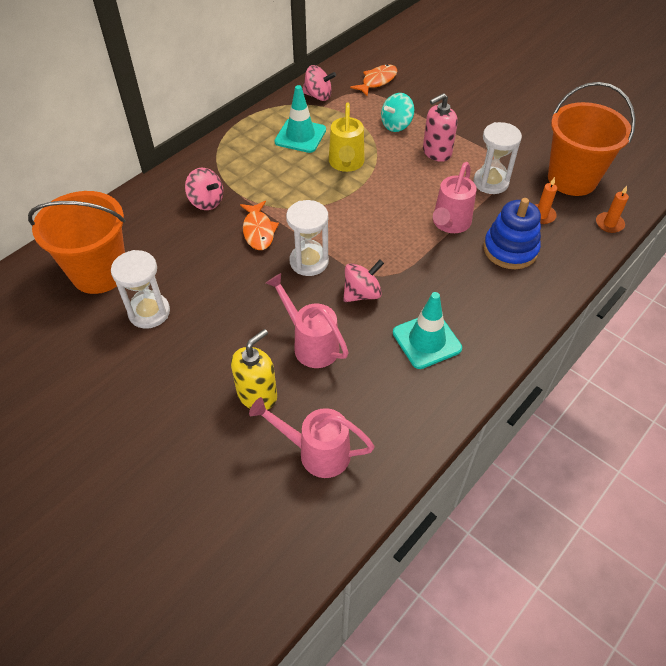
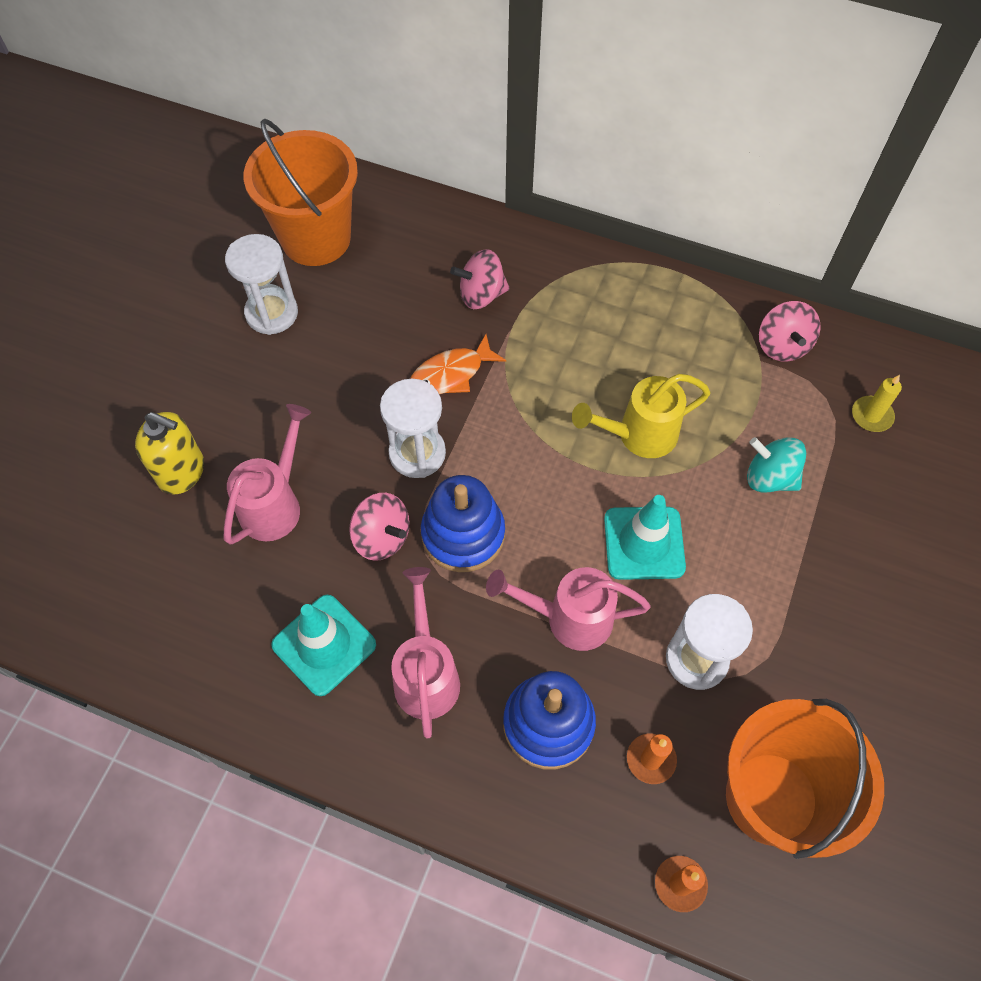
camera: 70 degrees right, 10 degrees up
pink spinning top [185,168,223,210] -> pink spinning top turned 60 degrees clockwise [450,249,510,309]
pink watering can [249,397,375,478] -> pink watering can moved to [391,567,460,738]
turquoise traffic cone [274,85,326,153] -> turquoise traffic cone moved to [604,495,686,580]
orange fish [350,64,397,96] -> yellow candle [852,375,902,432]
pink soap dispenser [423,93,458,162] -> none
none -> blue stacking toy [421,475,505,572]

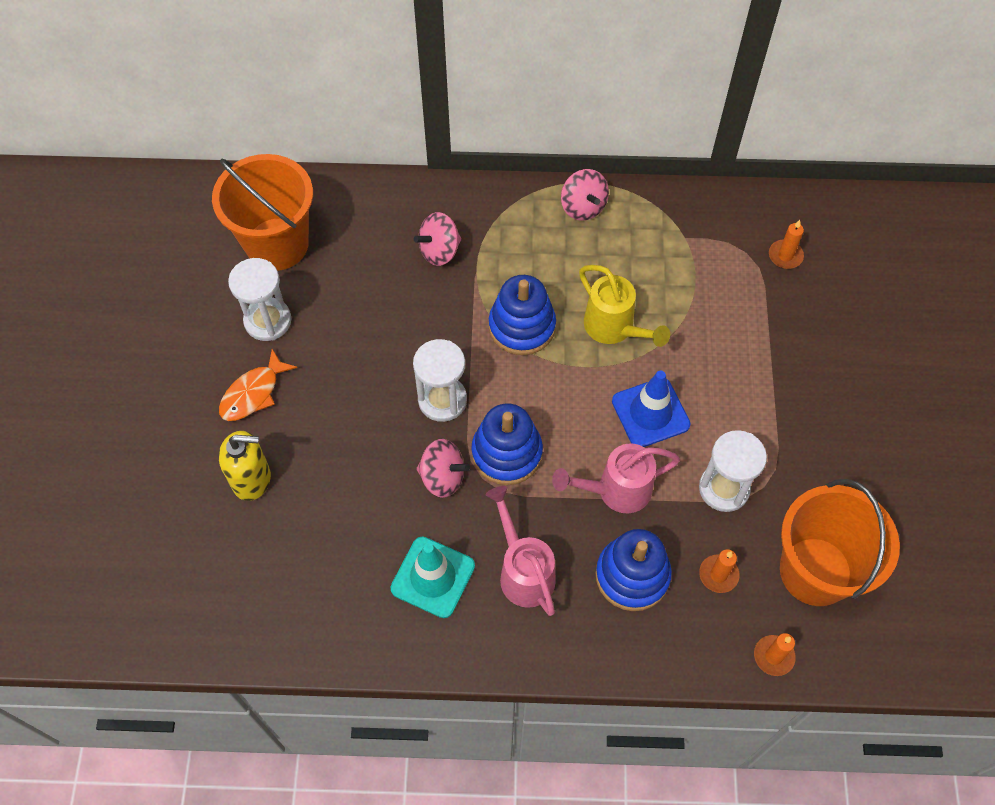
camera: 20 degrees left, 0 degrees up
pink watering can [224,404,311,545] -> none
orange fish [410,334,506,394] -> orange fish moved to [219,349,297,421]
yellow watering can [572,374,711,458] -> yellow watering can turned 90 degrees counterclockwise [579,265,670,347]
turquoise traffic cone [604,495,686,580] -> blue traffic cone [612,370,690,447]
turquoise spinning top [747,437,806,492] -> none
pink spinning top [759,301,820,362] -> pink spinning top moved to [561,169,609,221]
yellow candle [852,375,902,432] -> orange candle [769,220,804,269]
none -> blue stacking toy [489,275,556,355]

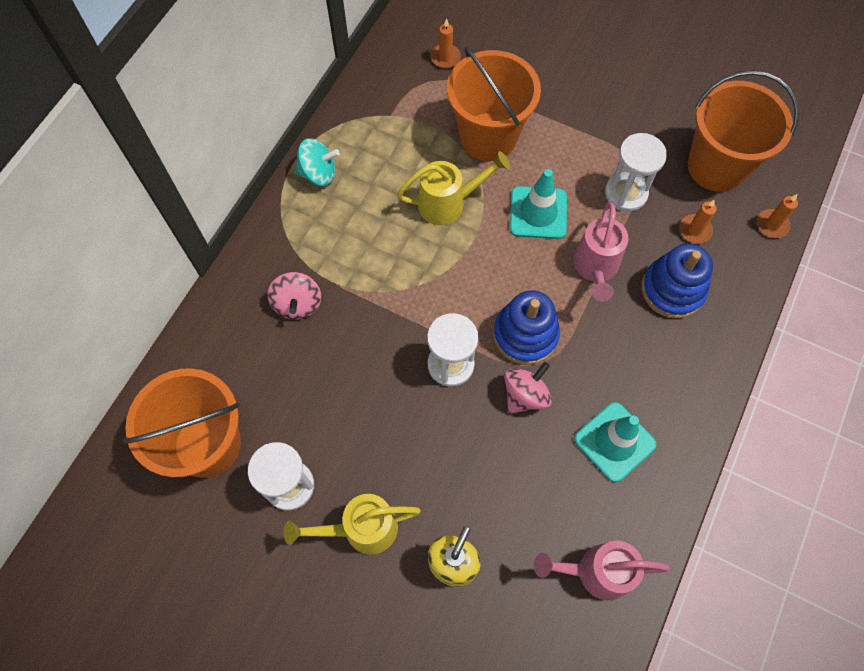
camera: 65 degrees left, 5 degrees up
orange fish [219,349,297,421] -> yellow watering can [283,494,421,555]
pink watering can [486,486,556,616] -> pink watering can moved to [534,541,670,601]
blue stacking toy [489,275,556,355] -> none
pink spinning top [561,169,609,221] -> turquoise spinning top [295,138,340,186]
blue traffic cone [612,370,690,447] -> turquoise traffic cone [510,169,567,239]
none -> orange bucket [447,46,541,161]

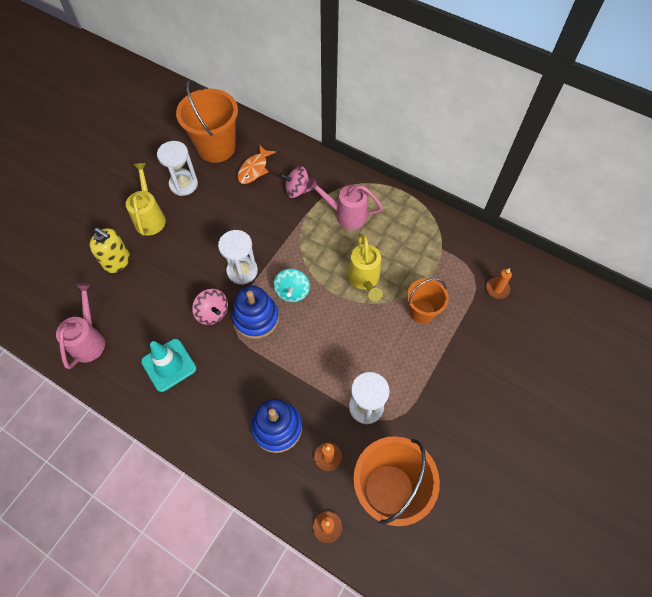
camera: 95 degrees right, 5 degrees down
turquoise spinning top [295,138,340,186] -> turquoise spinning top moved to [273,269,310,302]
orange bucket [447,46,541,161] -> orange bucket [407,278,449,324], size x0.59
turquoise traffic cone [510,169,567,239] -> none
pink watering can [573,201,628,302] -> pink watering can moved to [307,177,383,229]
none -> orange fish [237,145,276,184]

